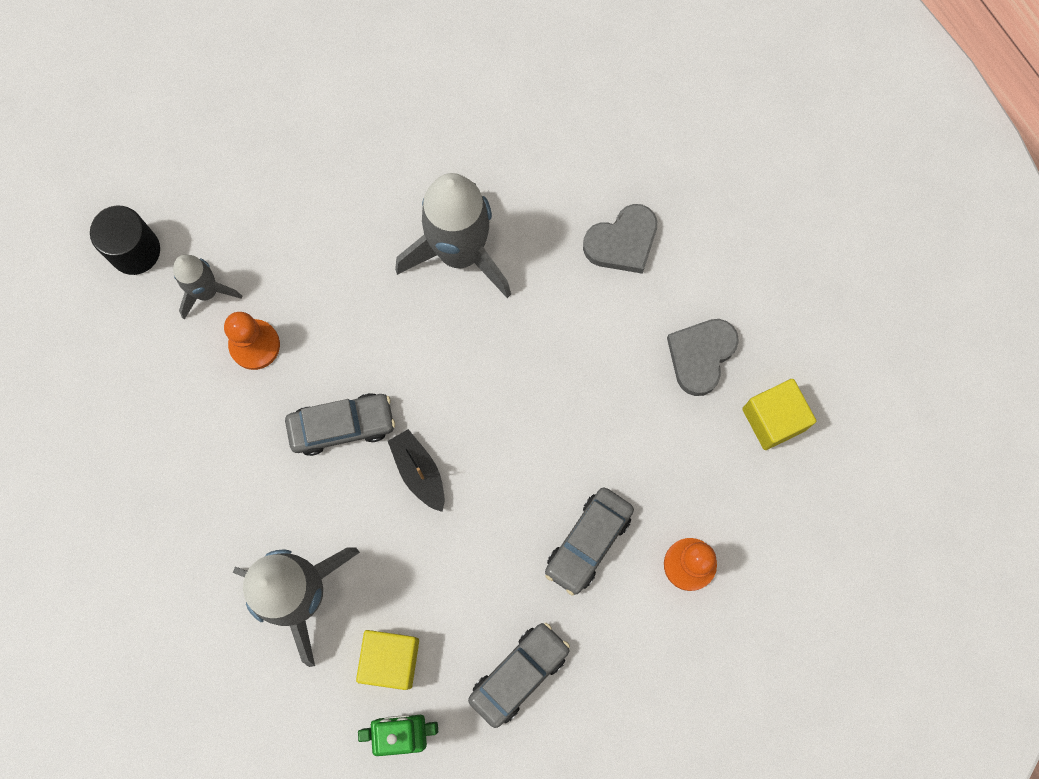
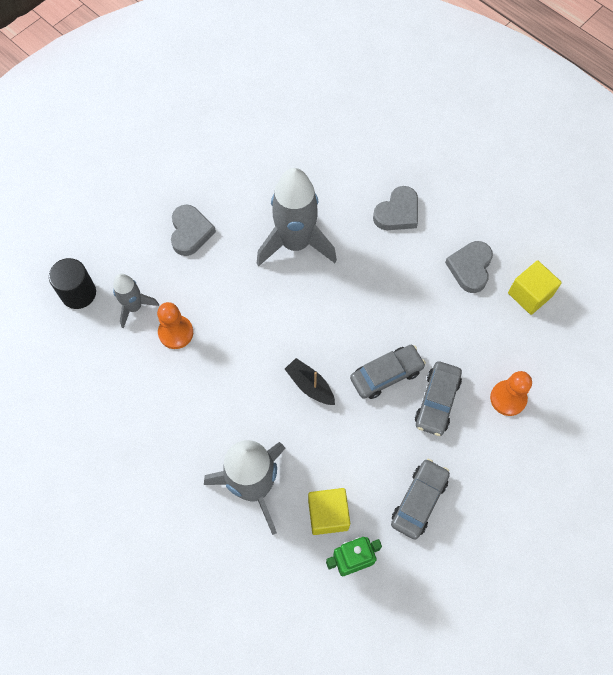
camera: 15 degrees left, 10 degrees down
grey car [285,393,395,456] -> grey car moved to [350,345,426,399]
none -> grey heart [171,205,216,256]

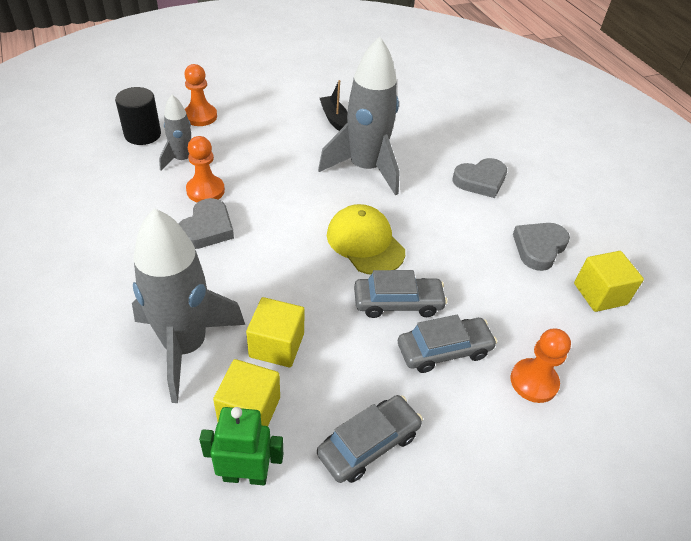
camera: 20 degrees right, 20 degrees down
grey heart [171,205,216,256] -> grey heart moved to [178,198,234,249]
black boat [285,358,335,405] -> black boat moved to [320,80,348,131]
grey car [415,361,462,436] -> grey car turned 150 degrees counterclockwise [398,315,497,373]
none -> orange pawn [184,64,217,126]
none -> yellow cube [246,297,305,367]
none -> yellow cap [327,204,405,275]

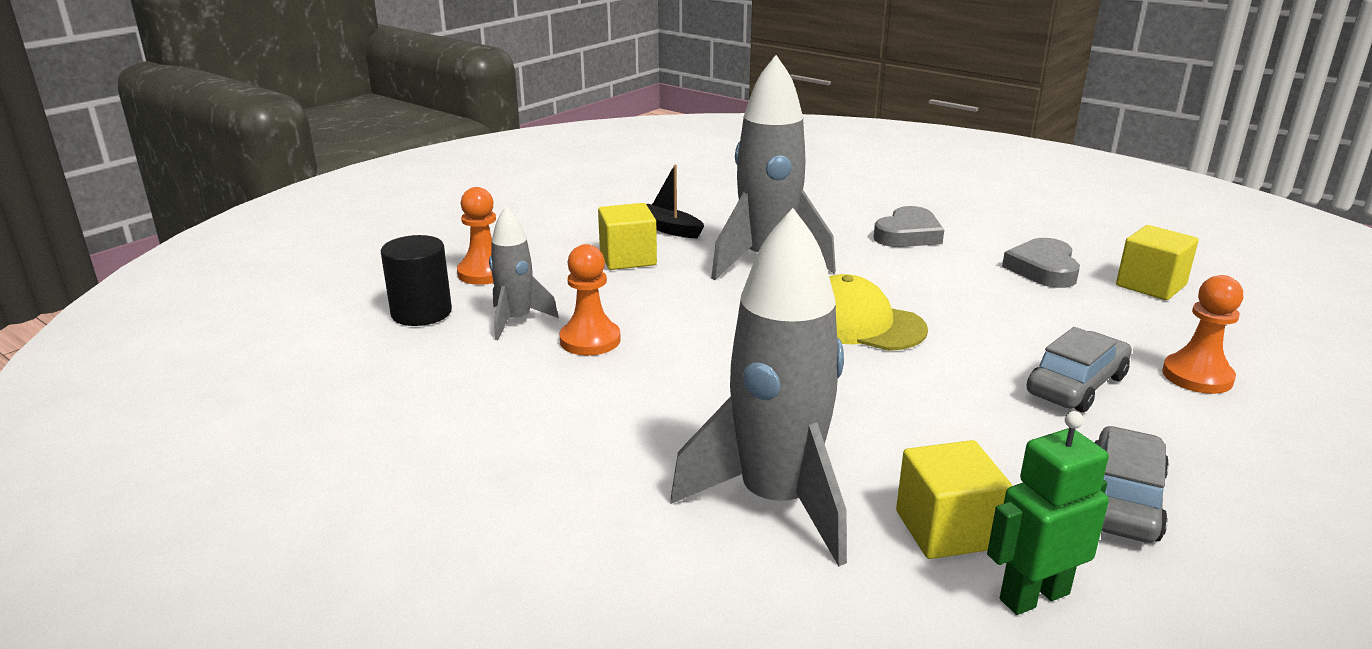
camera: 25 degrees left, 20 degrees down
grey heart [178,198,234,249] -> none
yellow cube [246,297,305,367] -> yellow cube moved to [598,203,657,270]
grey car [354,270,447,318] -> none

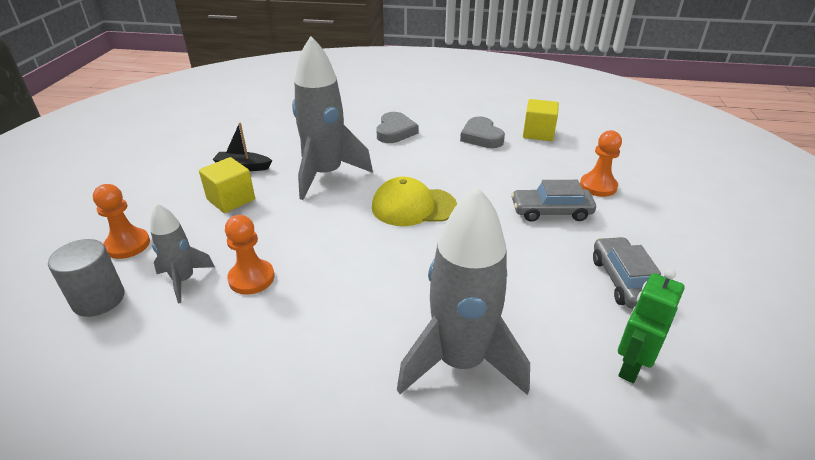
camera: 30 degrees left, 10 degrees up
black cylinder [381,235,452,326] -> grey cylinder [48,239,125,317]
yellow cube [896,440,1012,559] -> none
grey car [1026,327,1132,412] -> grey car turned 105 degrees counterclockwise [511,180,596,222]

